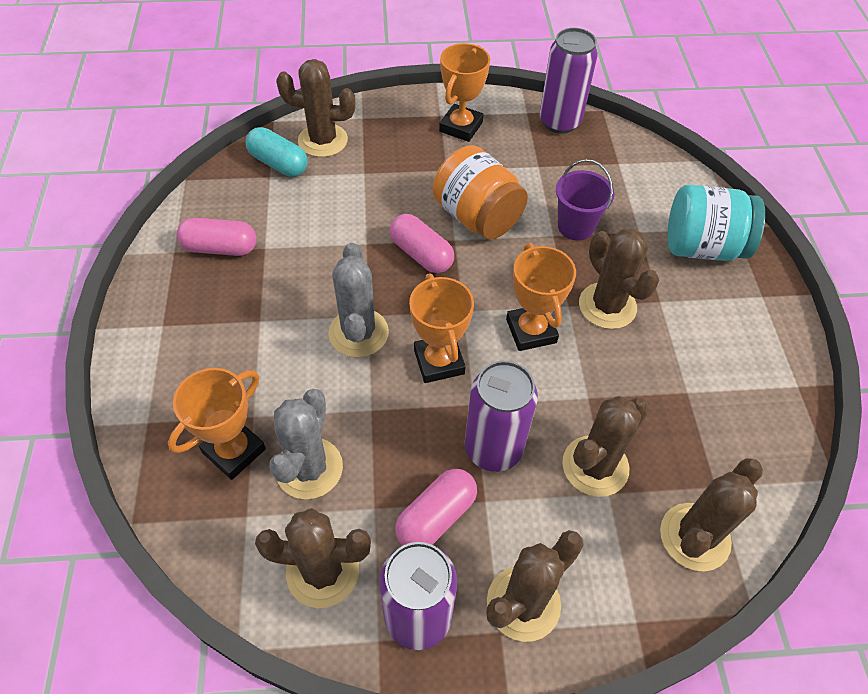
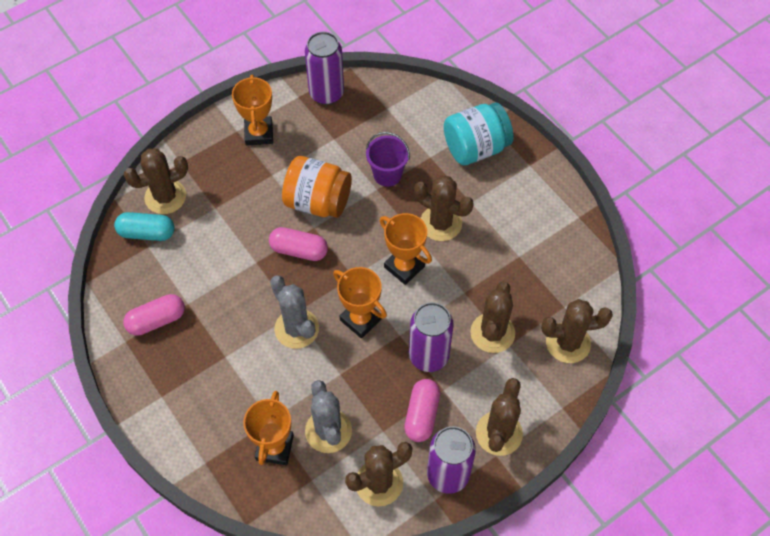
camera: 30 degrees left, 5 degrees up
brown cactus [660,458,763,571] -> brown cactus turned 75 degrees clockwise [541,299,613,363]

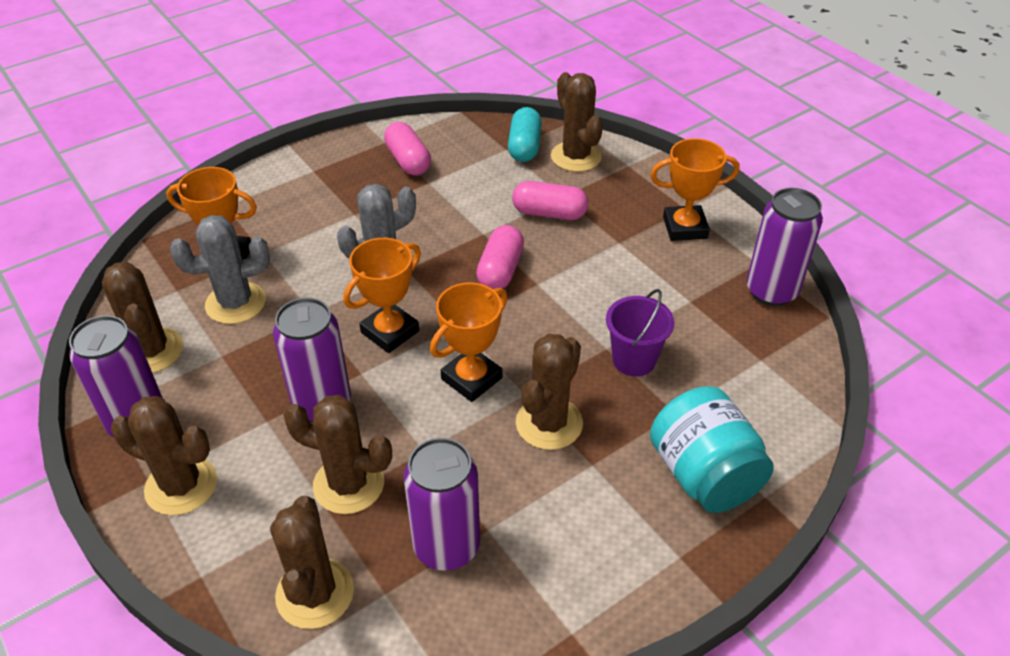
camera: 90 degrees right, 15 degrees down
orange jar [282,156,352,218] -> none
pink capsule [404,379,440,442] -> pink capsule moved to [512,181,588,220]
none -> purple can [403,438,480,571]

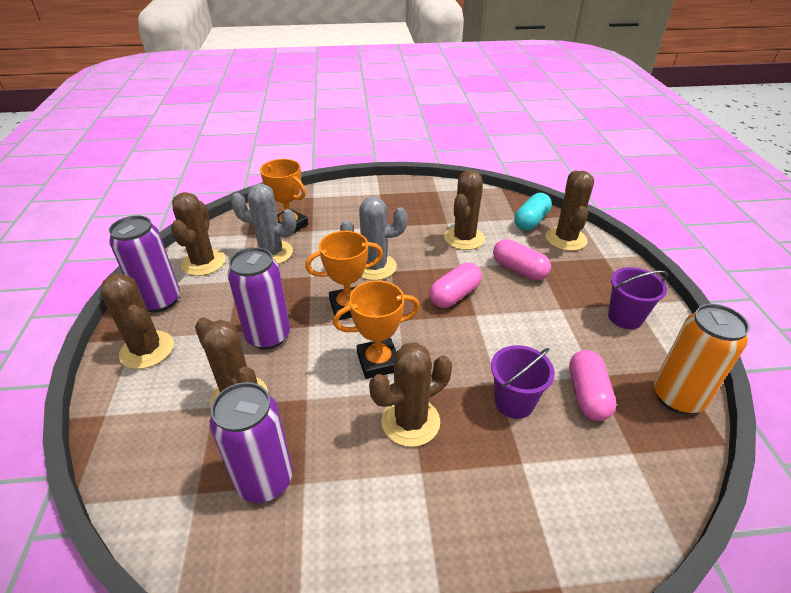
camera: 30 degrees right, 5 degrees down
brown cactus [270,496,354,629] -> brown cactus moved to [444,170,485,250]
pink capsule [384,122,431,176] -> pink capsule moved to [569,350,616,421]
orange trophy [650,138,740,241] -> purple bucket [608,267,668,329]
turquoise jar [650,386,774,513] -> none
purple can [746,188,823,306] -> orange can [654,304,750,414]

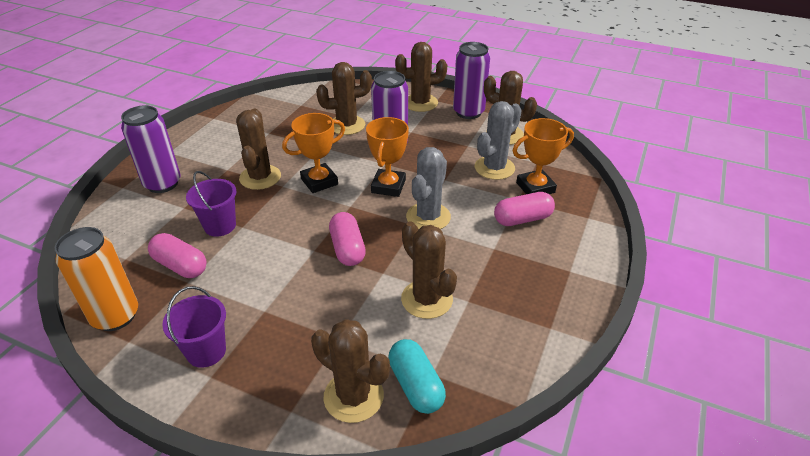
camera: 120 degrees right, 0 degrees up
purple can [210,382,293,503] -> purple can moved to [121,105,181,193]
orange trophy [333,281,420,379] -> orange trophy turned 45 degrees clockwise [282,113,345,193]
pink capsule [493,239,551,280] -> pink capsule moved to [494,192,555,226]

